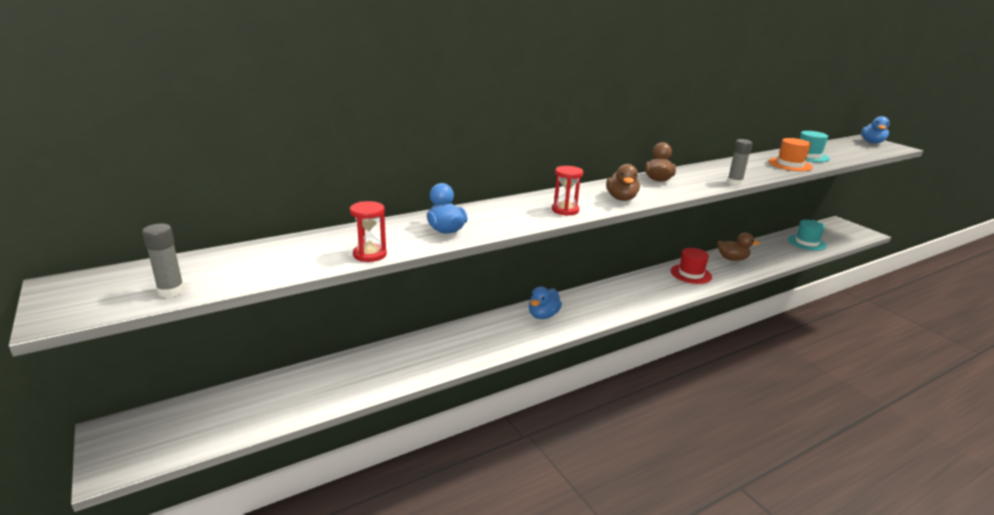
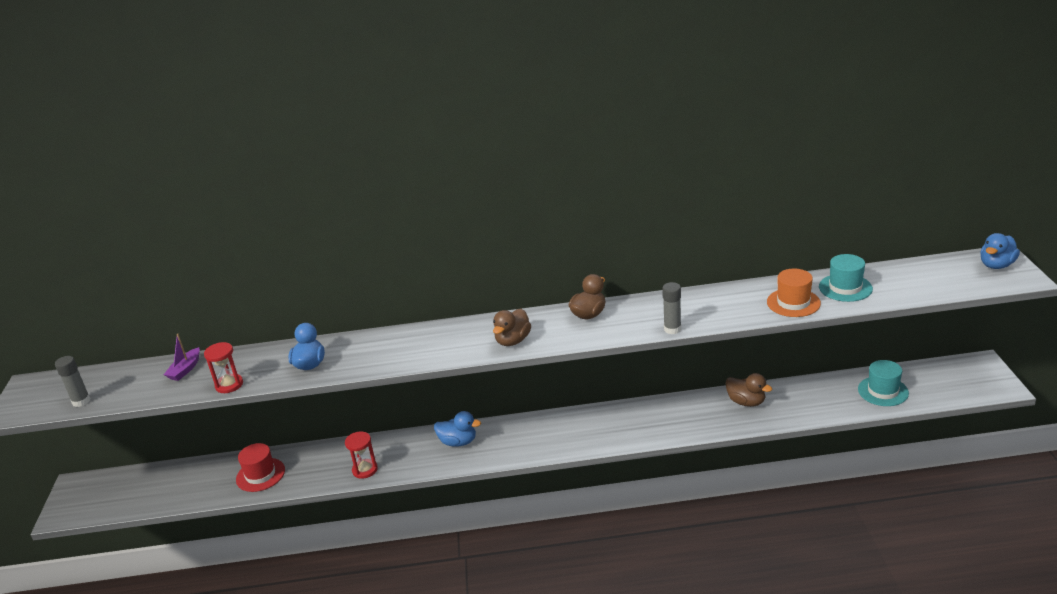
camera: 30 degrees right, 5 degrees up
blue duck [529,286,562,319] -> blue duck turned 135 degrees counterclockwise [434,411,481,447]
red hourglass [552,166,583,216] -> red hourglass moved to [345,432,378,479]
red hat [671,248,712,284] -> red hat moved to [236,443,285,492]
none -> purple boat [164,334,200,381]

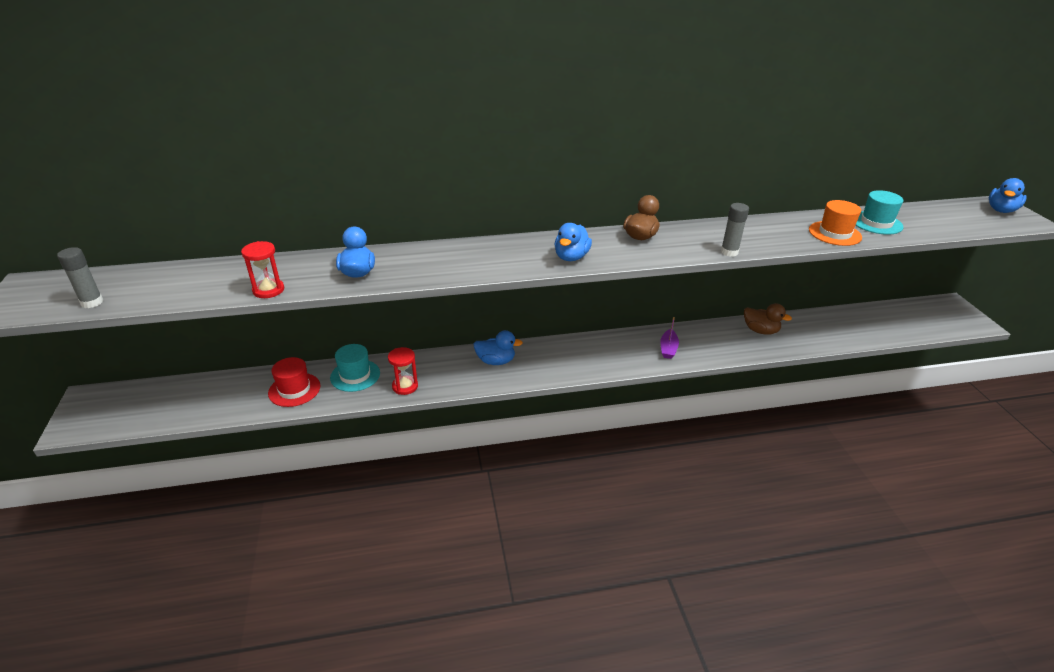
camera: 10 degrees left, 5 degrees up
purple boat [164,334,200,381] -> purple boat moved to [660,317,679,359]
brown duck [493,309,531,346] -> blue duck [554,223,592,261]
turquoise hat [858,360,909,406] -> turquoise hat moved to [330,344,380,392]

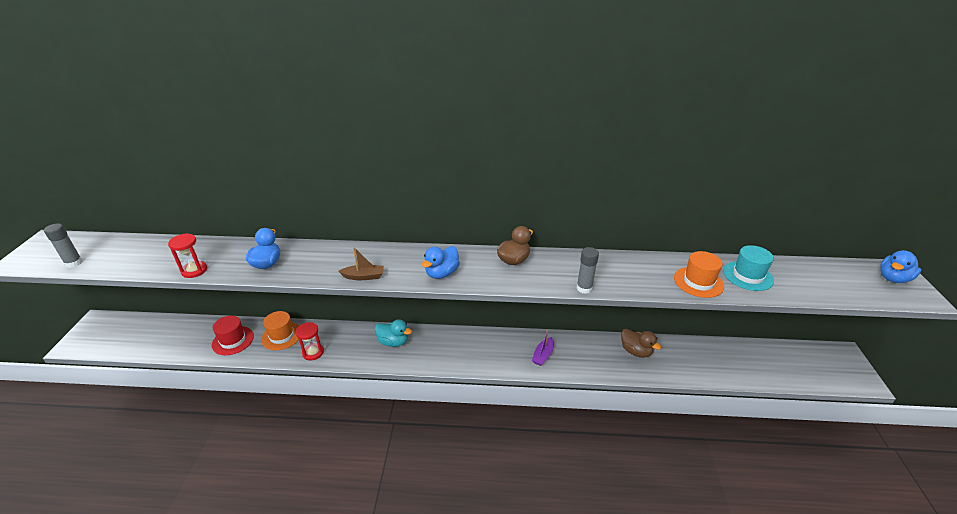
camera: 15 degrees right, 0 degrees up
turquoise hat [330,344,380,392] -> orange hat [261,311,299,350]
blue duck [474,330,523,365] -> turquoise duck [375,319,412,347]
none -> brown boat [339,247,384,280]

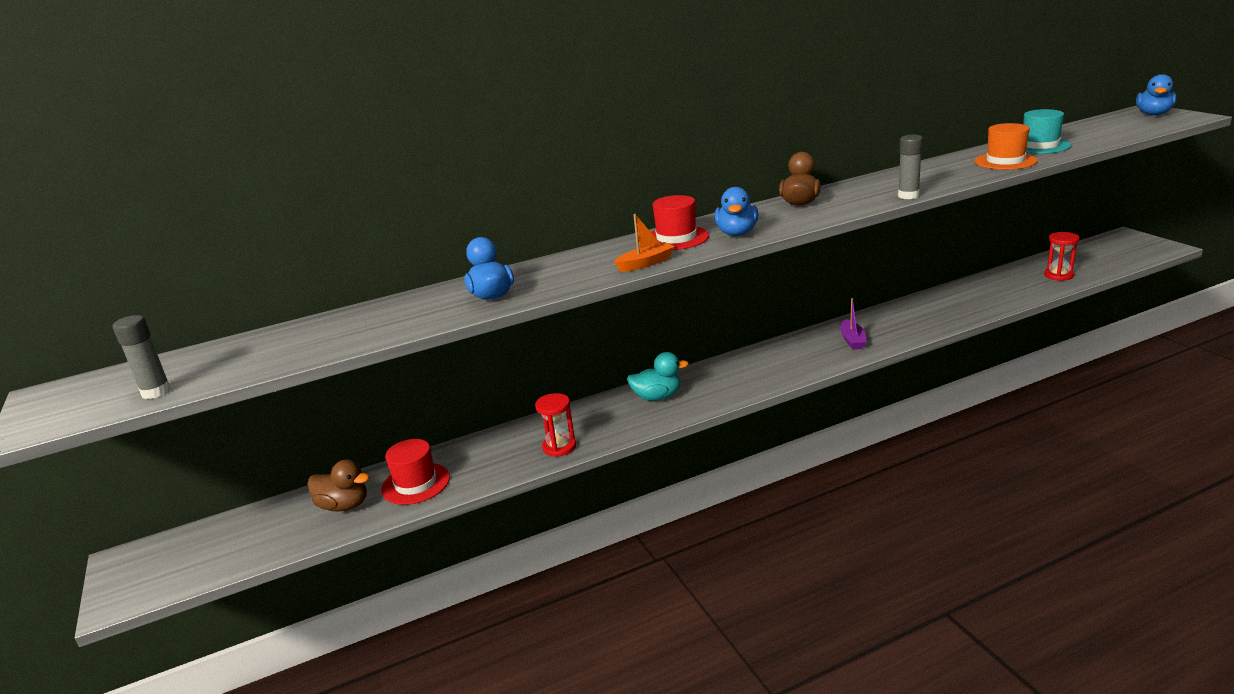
camera: 25 degrees left, 10 degrees down
red hourglass [168,233,207,278] -> red hourglass moved to [1044,232,1080,281]
orange hat [261,311,299,350] -> none
brown boat [339,247,384,280] -> orange boat [614,214,675,272]
brown duck [621,328,661,358] -> brown duck moved to [307,459,370,511]
none -> red hat [651,195,709,250]

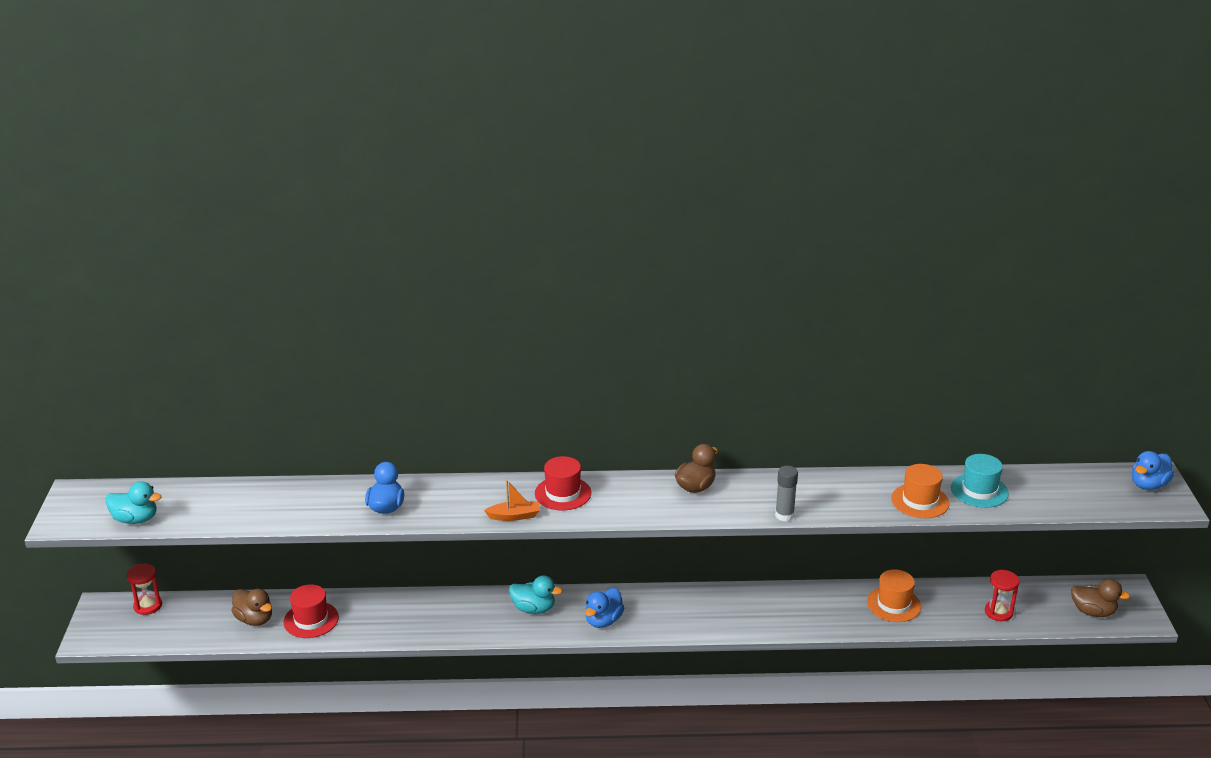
camera: 20 degrees right, 5 degrees up
grey glue stick [113,315,171,399] -> turquoise duck [105,482,162,524]
red hourglass [535,393,576,457] -> red hourglass moved to [126,564,162,615]
blue duck [715,187,758,236] -> blue duck moved to [585,588,624,628]
purple boat [840,298,867,350] -> none
none -> orange hat [867,569,921,622]
none -> brown duck [1071,579,1131,617]

